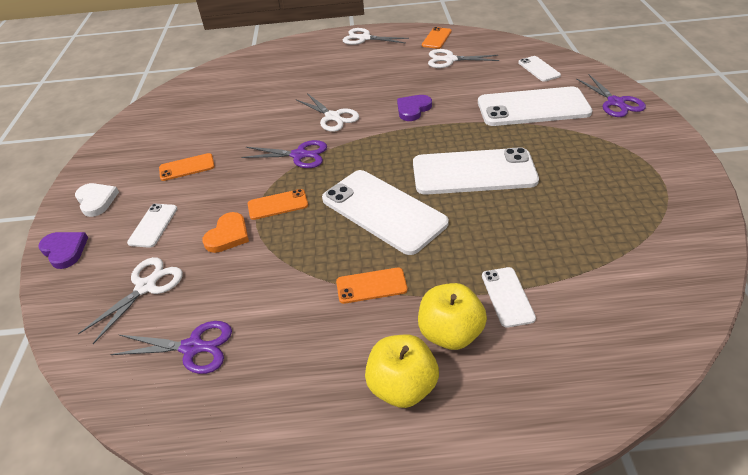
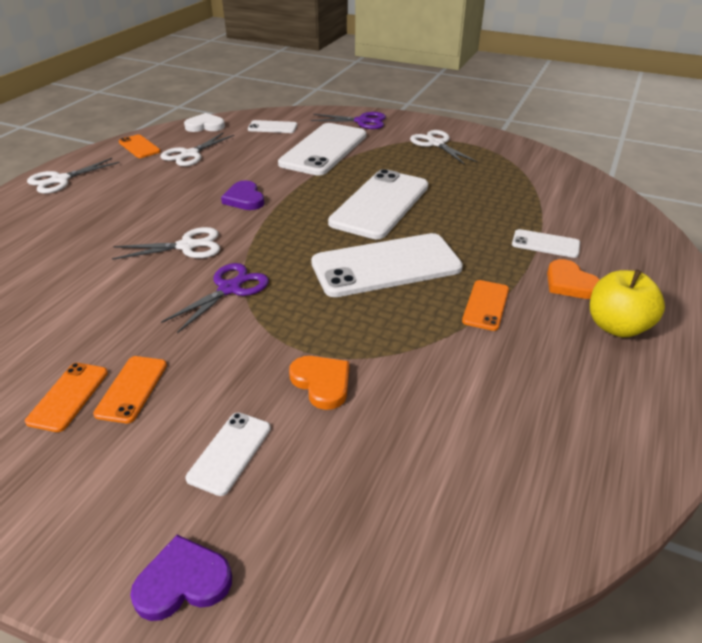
camera: 65 degrees left, 5 degrees down
white heart [75,183,119,217] -> white heart moved to [184,113,225,132]
white scissors [78,257,183,344] -> white scissors moved to [410,130,477,165]
purple scissors [110,321,232,374] -> none
white phone [127,204,177,248] -> white phone turned 75 degrees clockwise [185,412,271,496]
orange phone [248,189,308,220] -> orange phone moved to [25,363,108,432]
yellow apple [418,283,487,350] -> orange heart [547,259,600,299]

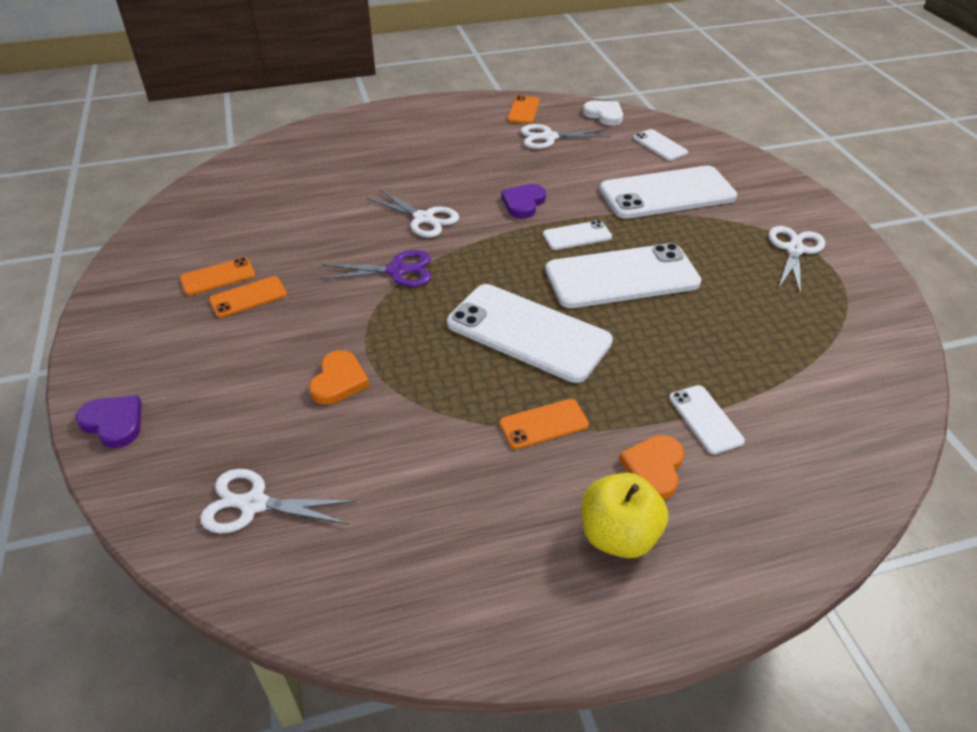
camera: 50 degrees right, 5 degrees up
white scissors [27,158,120,194] -> white scissors moved to [200,469,356,534]
white phone [185,412,271,496] -> white phone moved to [543,220,612,250]
purple scissors [311,112,386,129] -> none

